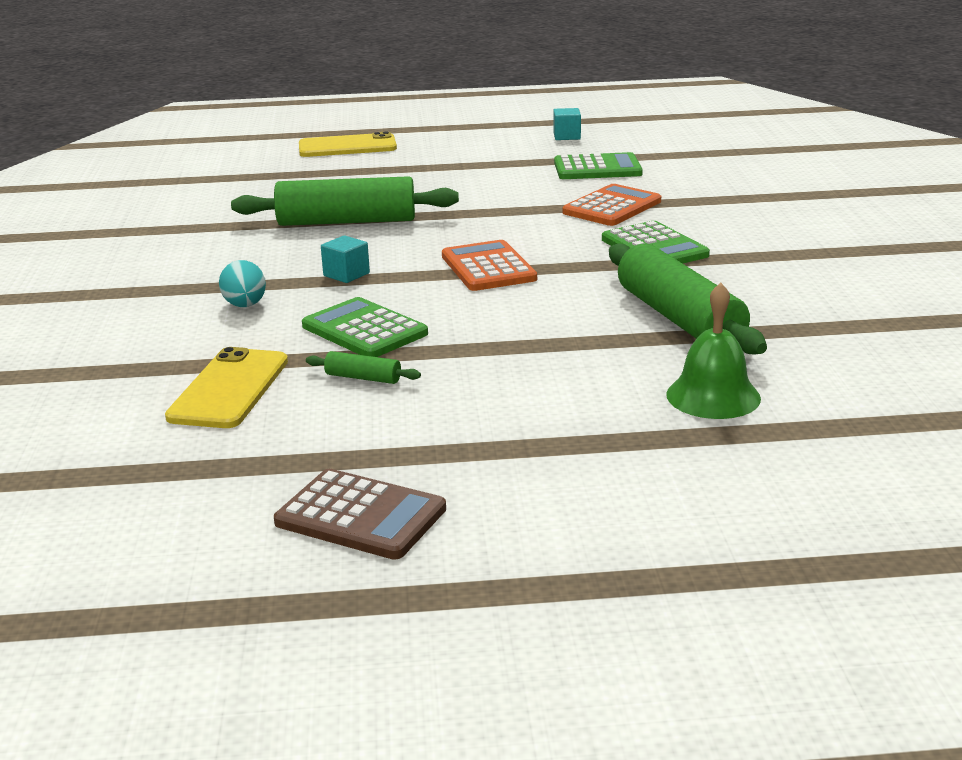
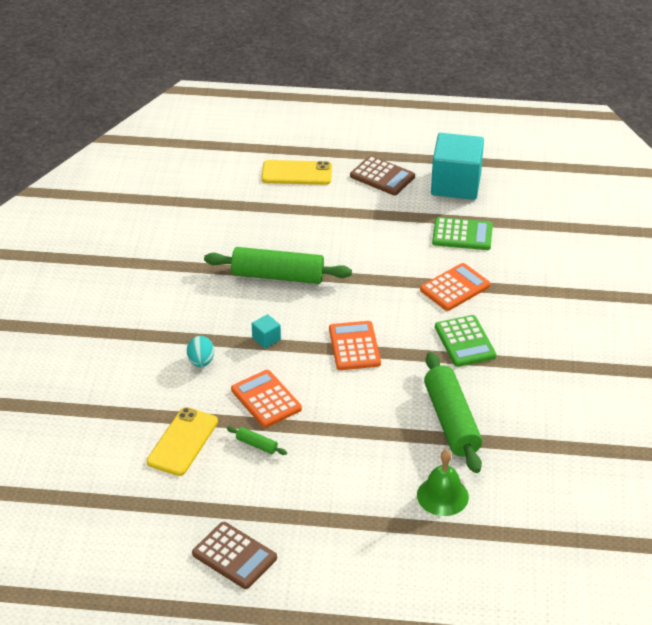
camera: 10 degrees right, 15 degrees up
green calculator [302,297,428,357] -> orange calculator [231,370,302,428]
turquoise cube [554,108,581,140] -> turquoise cube [431,133,484,200], size x2.45
none -> brown calculator [350,156,415,195]

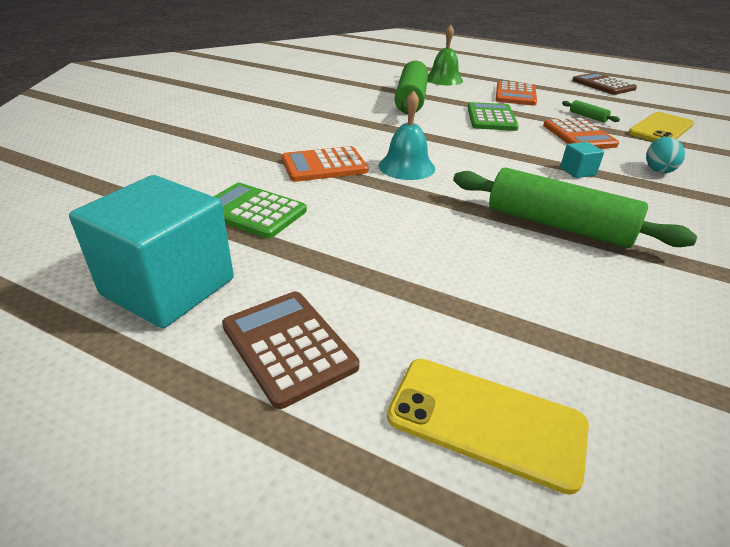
camera: 160 degrees left, 5 degrees down
orange calculator [329,321,381,370] -> orange calculator moved to [495,81,537,106]
green calculator [435,315,496,367] -> green calculator moved to [468,102,519,131]
none -> turquoise bell [379,90,435,180]

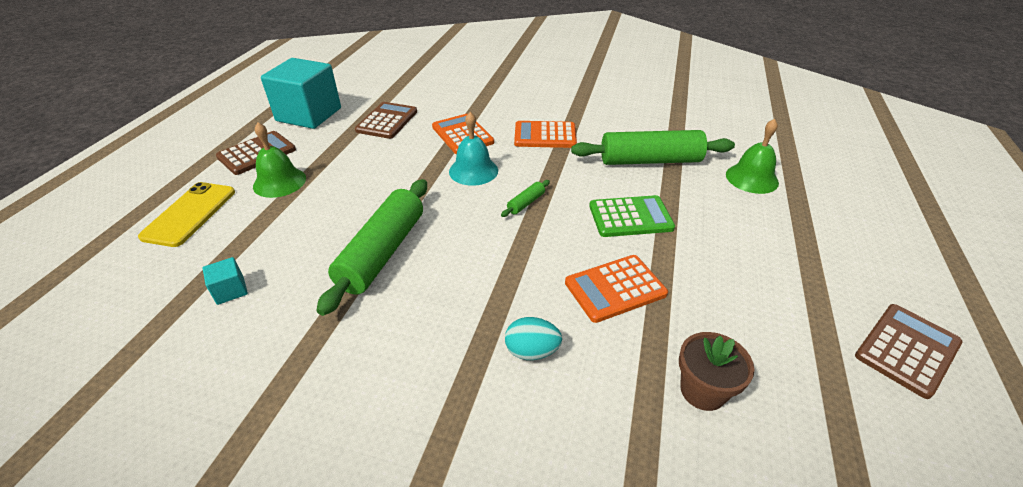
camera: 80 degrees right, 5 degrees up
green calculator [213,183,307,239] -> brown calculator [355,102,417,139]
orange calculator [495,81,537,106] -> orange calculator moved to [514,121,577,148]
turquoise cube [560,142,604,178] -> turquoise cube moved to [202,257,248,305]
green rolling pin [562,100,620,123] -> green rolling pin moved to [501,180,550,217]
yellow phone [628,112,694,141] -> brown flower pot [679,332,755,411]
none -> green bell [253,122,306,198]

